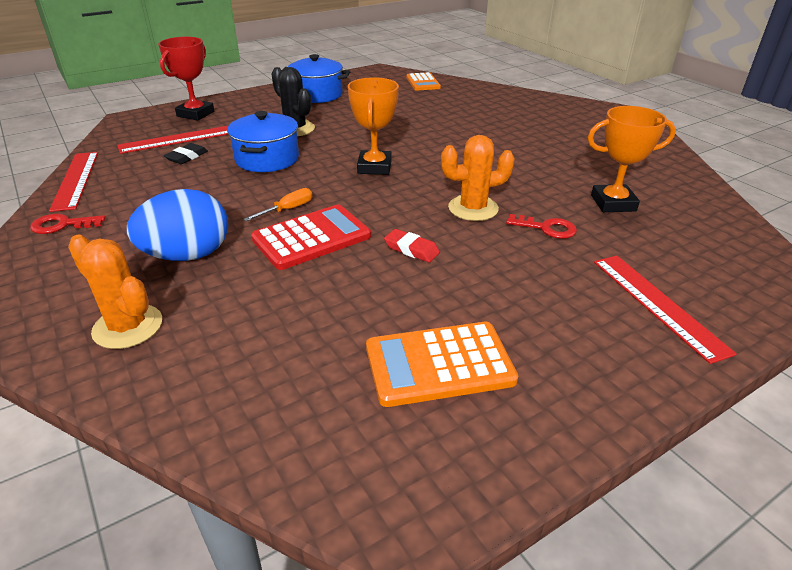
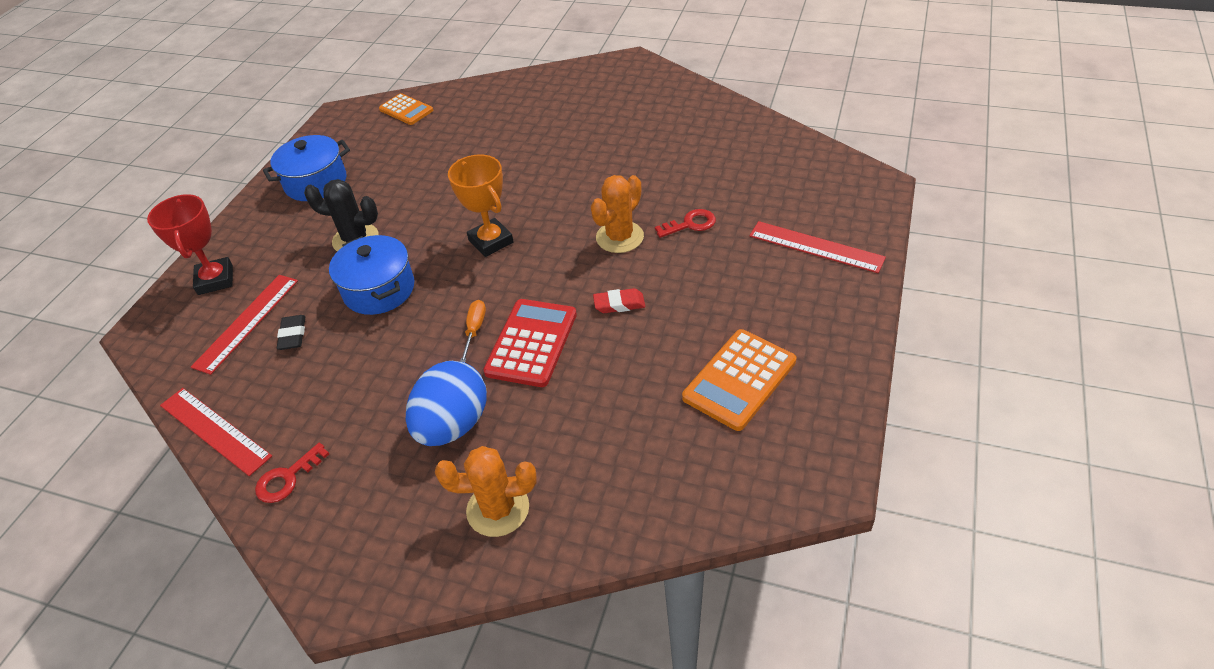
camera: 35 degrees left, 10 degrees up
orange trophy [588,106,676,212] -> none

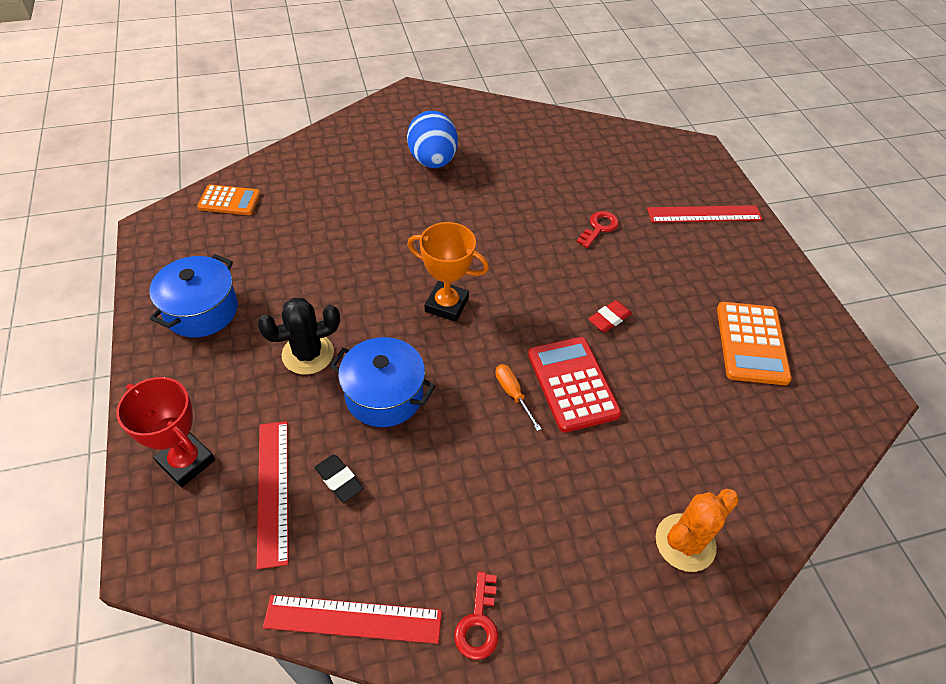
camera: 40 degrees left, 5 degrees up
blue egg [406,361,487,446] -> blue egg moved to [407,111,458,168]
orange cactus [591,175,644,253] -> none

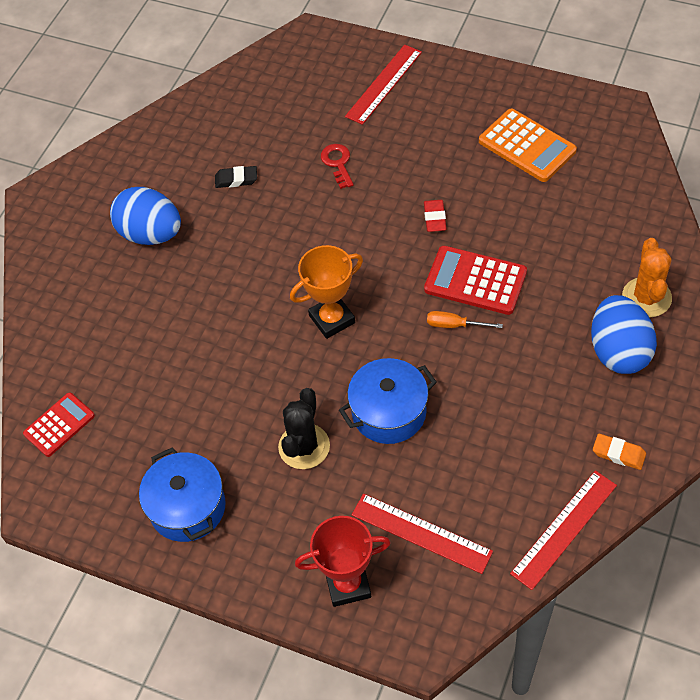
camera: 45 degrees left, 5 degrees up
orange calculator [197,184,261,215] -> red calculator [23,392,95,457]
black eraser [315,454,364,502] -> black eraser moved to [215,166,257,188]
red key [454,571,499,660] -> orange eraser [593,434,646,470]
none -> blue egg [591,295,657,374]

